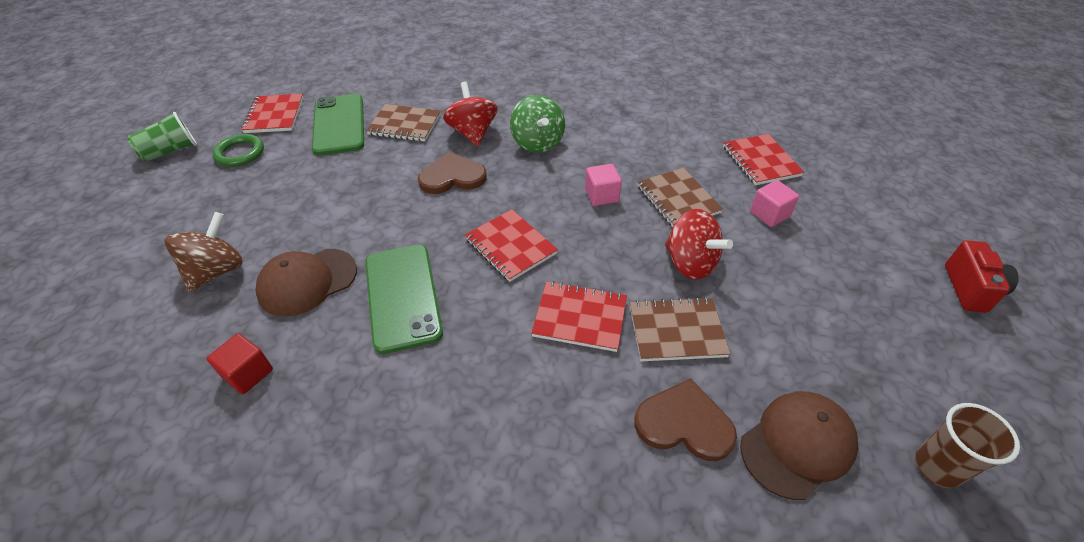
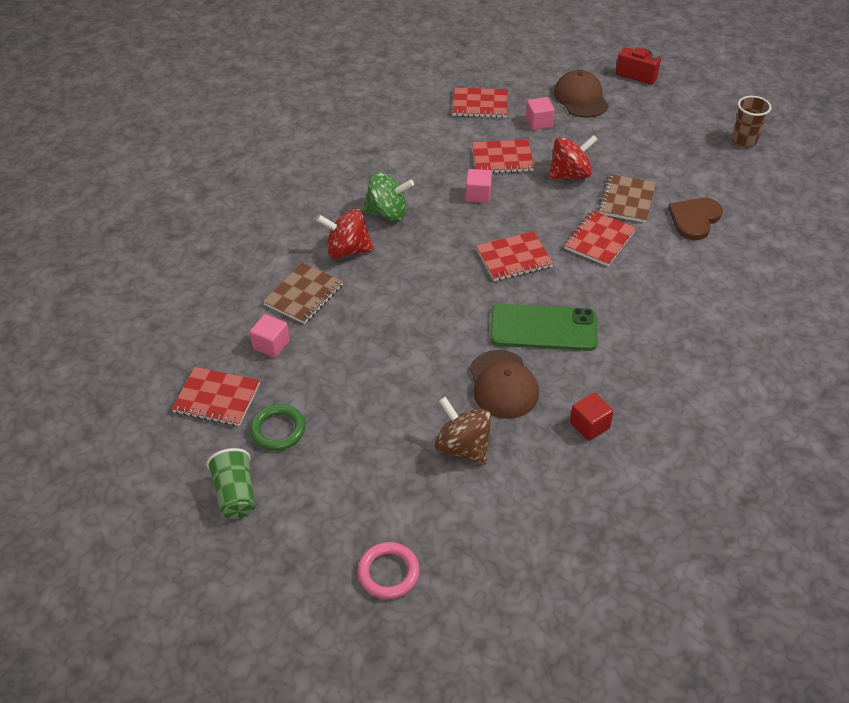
camera: 70 degrees left, 0 degrees up
green phone [312,94,364,156] -> pink cube [250,314,290,358]
brown heart [418,152,487,194] -> none
brown notebook [637,168,723,227] -> red notebook [472,140,534,173]
brown cap [740,391,858,500] -> brown cap moved to [554,70,609,118]
none -> pink ring [357,542,420,599]

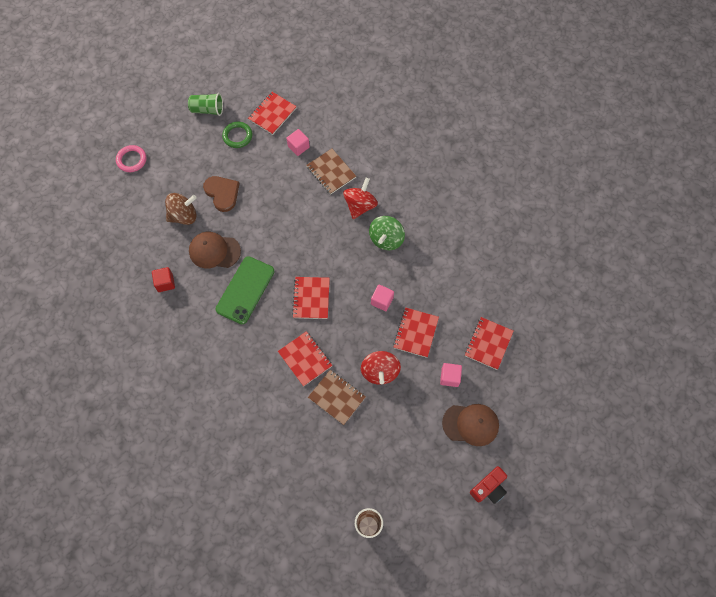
camera: 110 degrees right, 20 degrees up
brown heart [668,198,723,240] -> brown heart moved to [203,176,240,212]

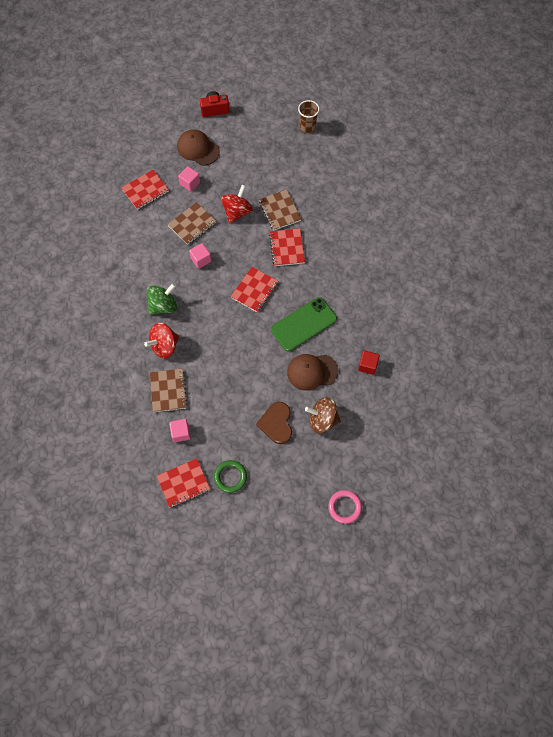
camera: 150 degrees left, 0 degrees up
green cup [188,93,223,116] -> none
brown cap [189,232,241,268] -> brown cap turned 135 degrees clockwise [287,354,338,391]
red notebook [393,307,439,358] -> brown notebook [167,202,216,245]

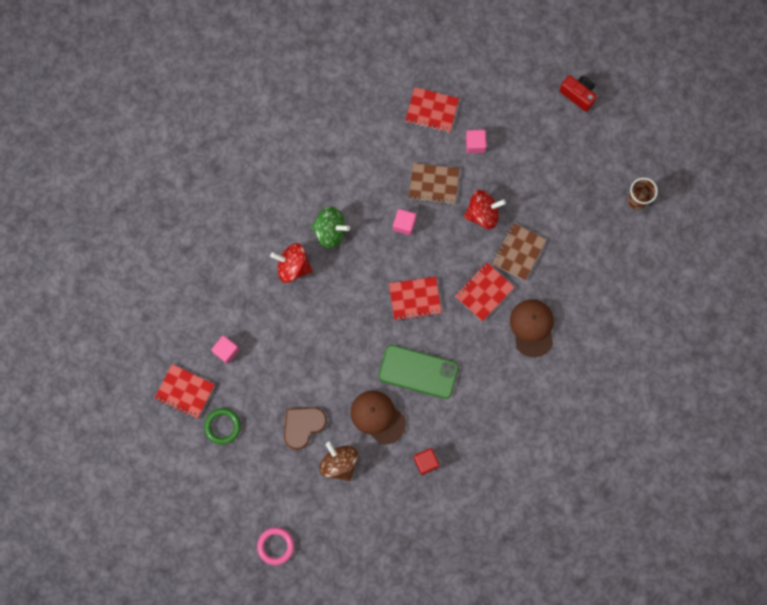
camera: 50 degrees right, 10 degrees up
brown notebook [150,368,187,412] -> none
brown cap [177,130,220,166] -> brown cap moved to [510,299,554,357]

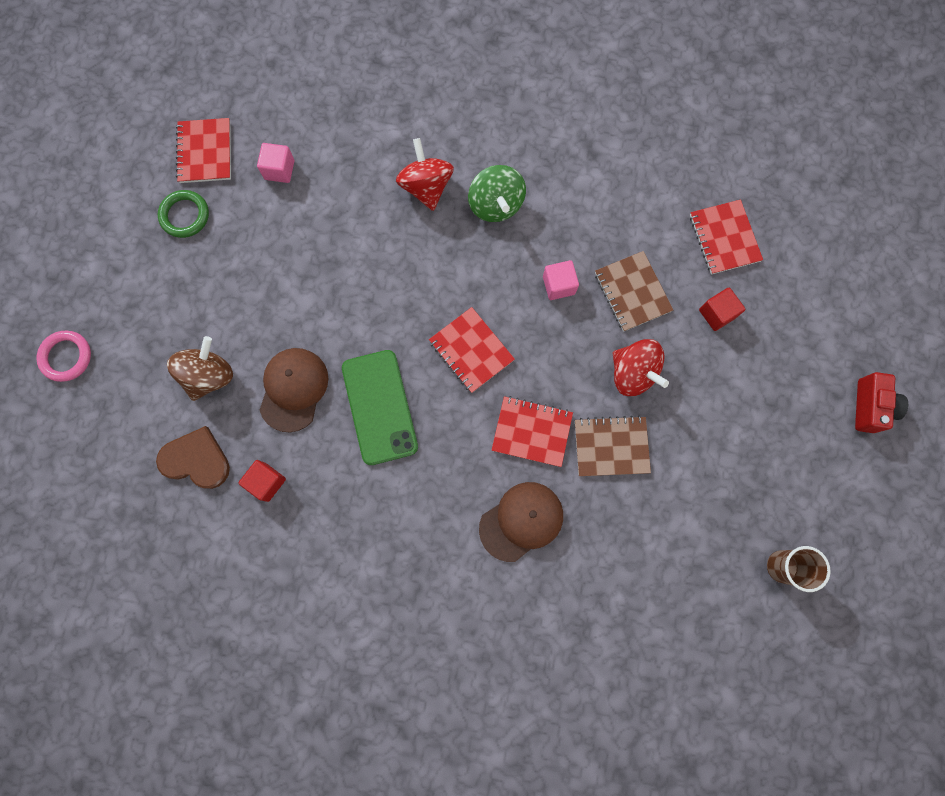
camera: 60 degrees right, 0 degrees up
brown heart [284,407,327,450] -> brown heart moved to [156,426,230,489]
pink cube [466,130,487,154] -> red cube [699,288,745,331]

